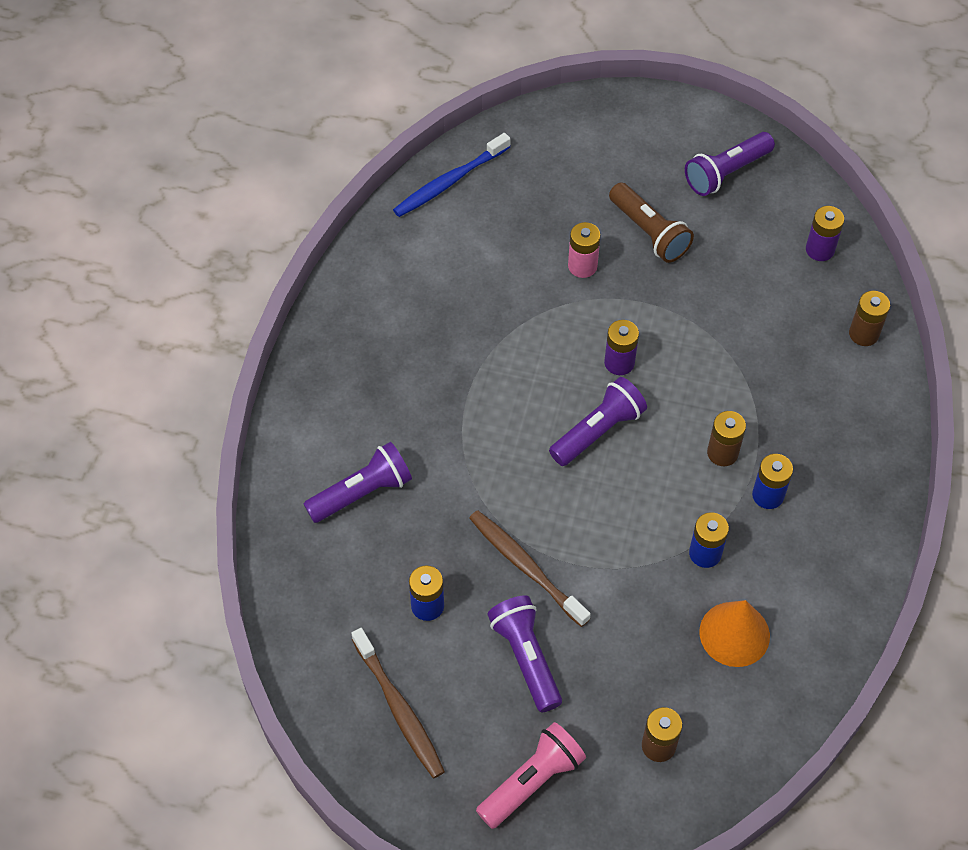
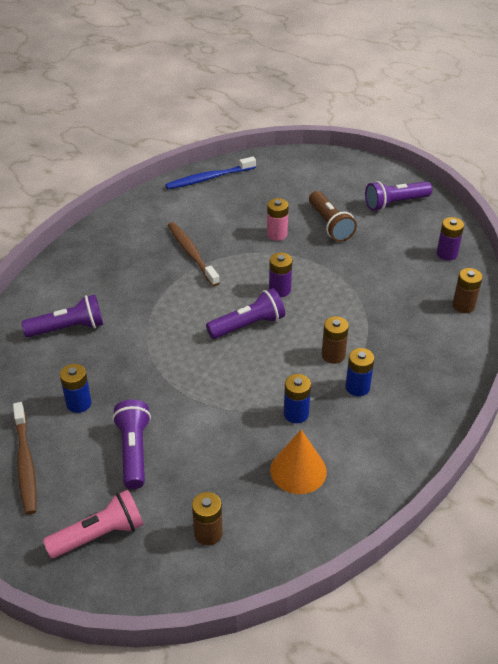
camera: 15 degrees right, 15 degrees down
brown toothbrush [469,510,591,627] -> brown toothbrush moved to [168,222,220,286]

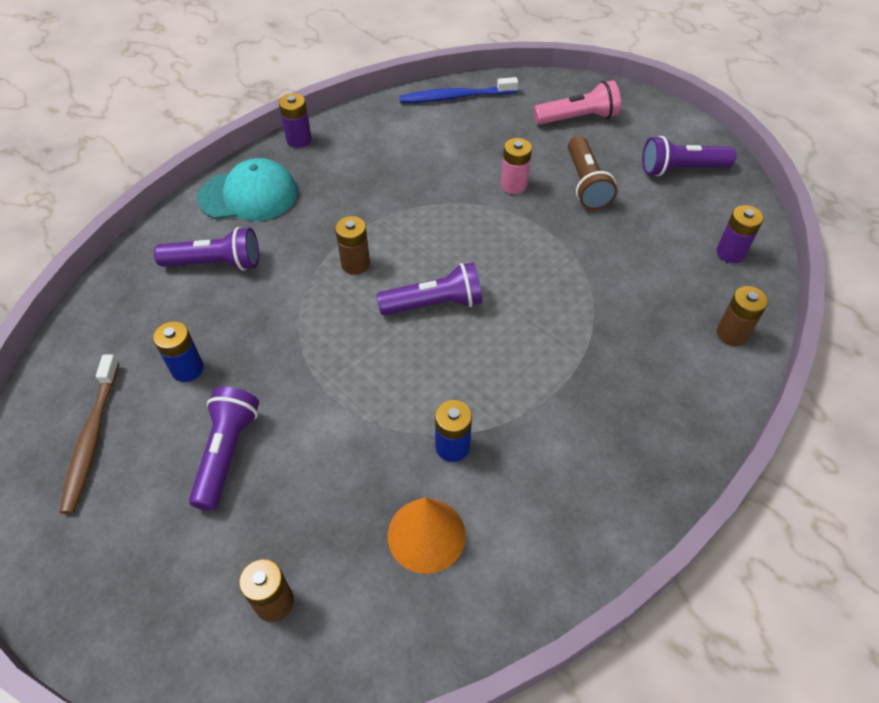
camera: 15 degrees right, 10 degrees up
pink flashlight [43,489,143,559] -> pink flashlight moved to [533,80,621,125]
brown toothbrush [168,222,220,286] -> none
purple battery [269,252,292,297] -> purple battery moved to [279,93,312,148]
brown battery [322,316,349,364] -> brown battery moved to [335,216,370,275]
blue battery [346,348,375,396] -> none
none -> turquoise cap [197,158,298,221]

